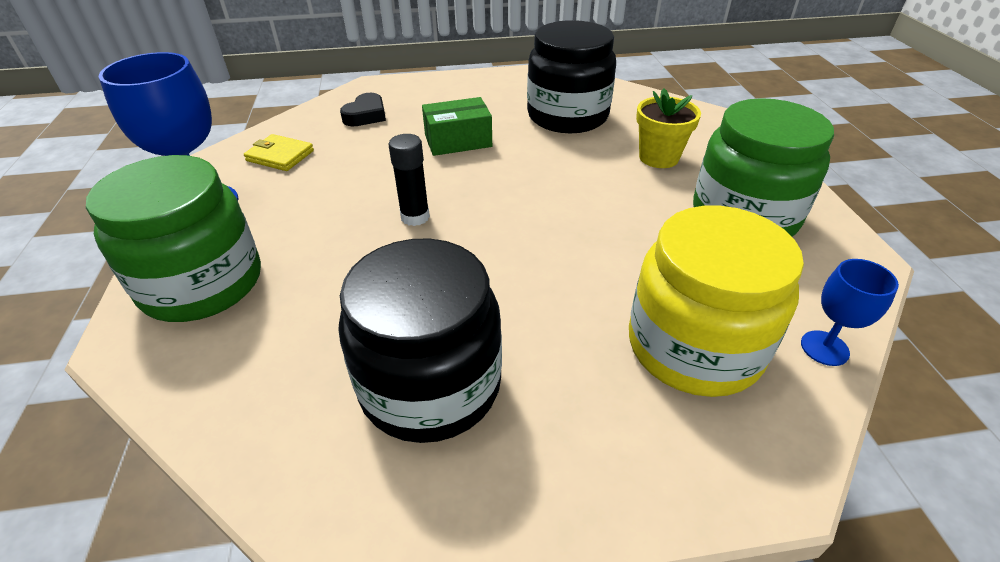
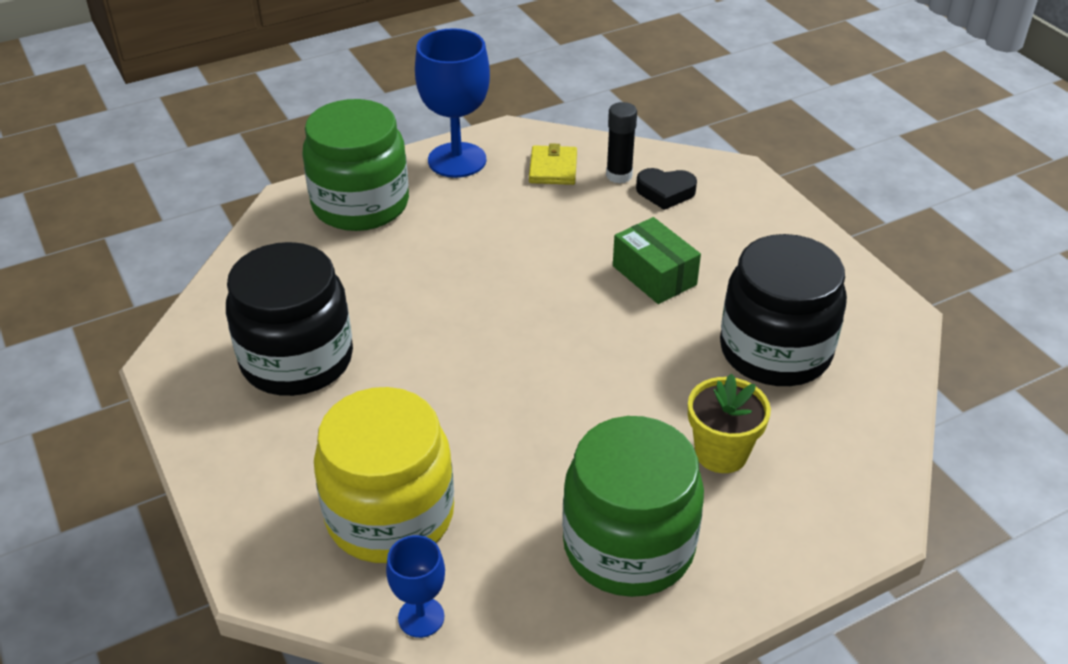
camera: 70 degrees right, 0 degrees up
black glue stick [389,134,430,226] -> black glue stick moved to [606,102,637,184]

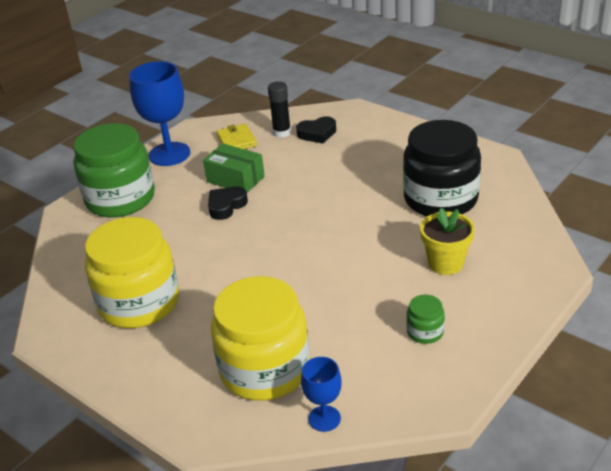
camera: 20 degrees left, 5 degrees down
black jar [226,242,353,396] -> yellow jar [85,217,179,328]
green jar [562,416,704,597] -> green jar [406,295,445,344], size x0.42
green box [613,217,701,304] -> green box moved to [203,144,265,193]
none -> black heart [208,186,248,220]

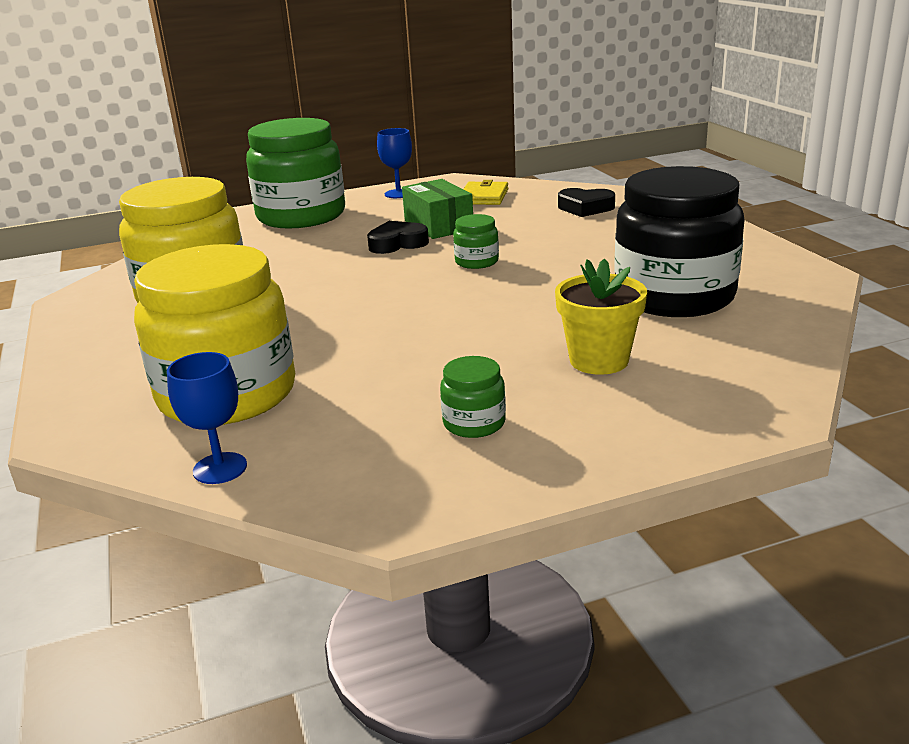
camera: 30 degrees right, 10 degrees down
blue goblet [129,61,190,166] -> blue goblet [377,128,412,198], size x0.53
black glue stick [268,81,291,138] -> none
none -> green jar [453,214,499,269]

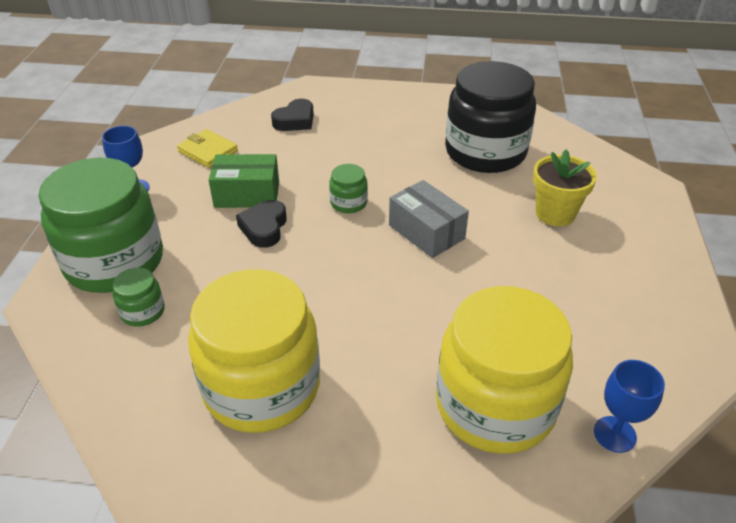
camera: 65 degrees left, 15 degrees up
green jar [440,356,506,438] -> green jar moved to [112,268,165,327]
none -> grey box [389,180,469,258]

